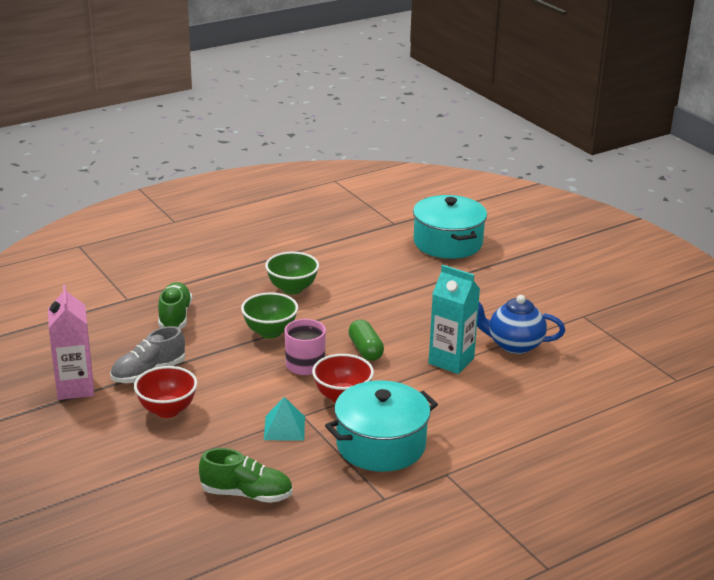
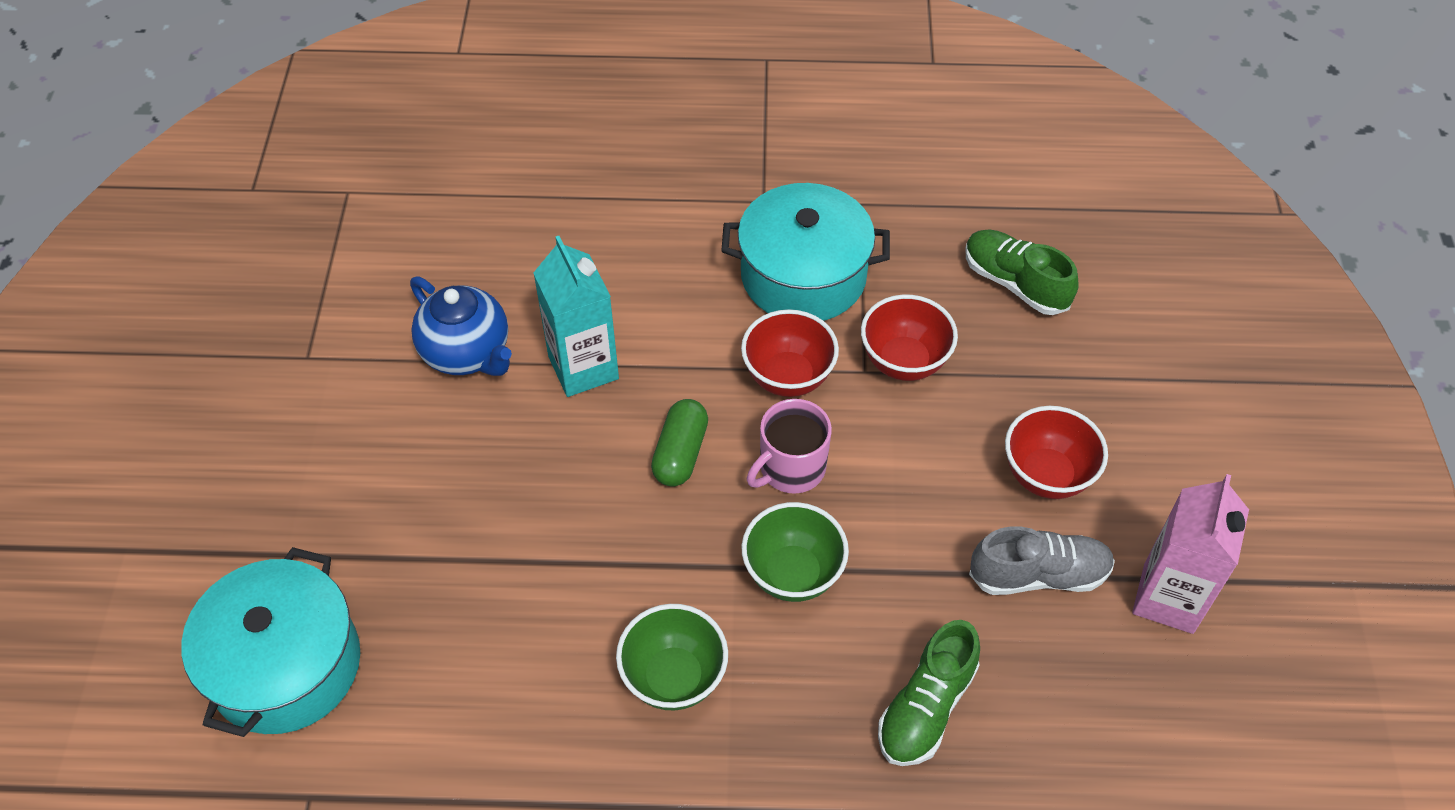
camera: 145 degrees left, 25 degrees up
turquoise pyramid [264,397,305,441] -> red bowl [861,294,958,381]

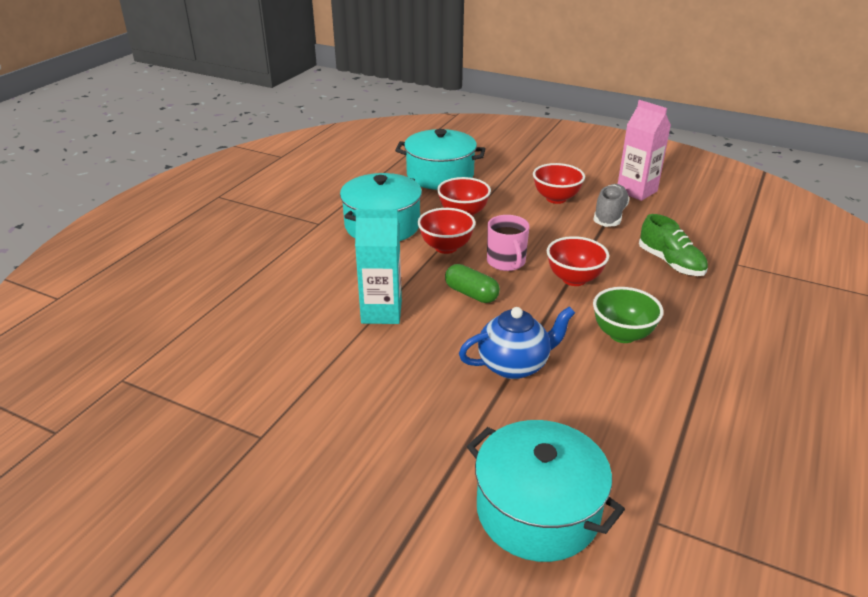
camera: 65 degrees left, 20 degrees down
blue teapot [410,276,512,376] -> blue teapot moved to [459,306,575,379]
green bowl [742,502,849,602] -> red bowl [547,236,609,286]
green shoe [966,230,1079,315] -> turquoise pot [395,129,486,190]

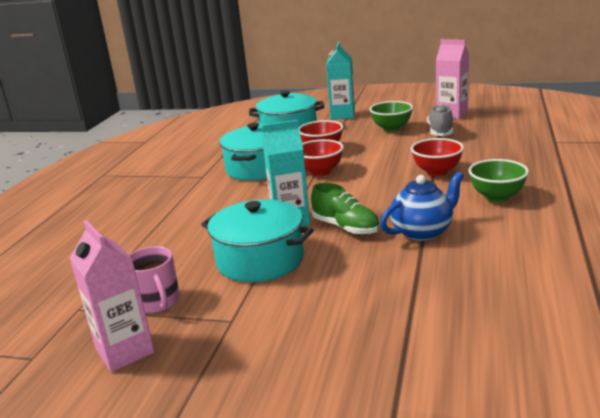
camera: 10 degrees left, 10 degrees down
green capsule [445,264,500,303] -> none
turquoise pot [467,420,625,562] -> turquoise pot moved to [201,199,314,282]
pink mug [487,215,529,271] -> pink mug moved to [129,246,180,313]
red bowl [533,163,585,204] -> green bowl [370,101,413,132]
green shoe [639,214,708,276] -> green shoe moved to [311,183,380,235]
none -> pink carton [69,220,154,372]
none -> turquoise carton [326,42,355,120]

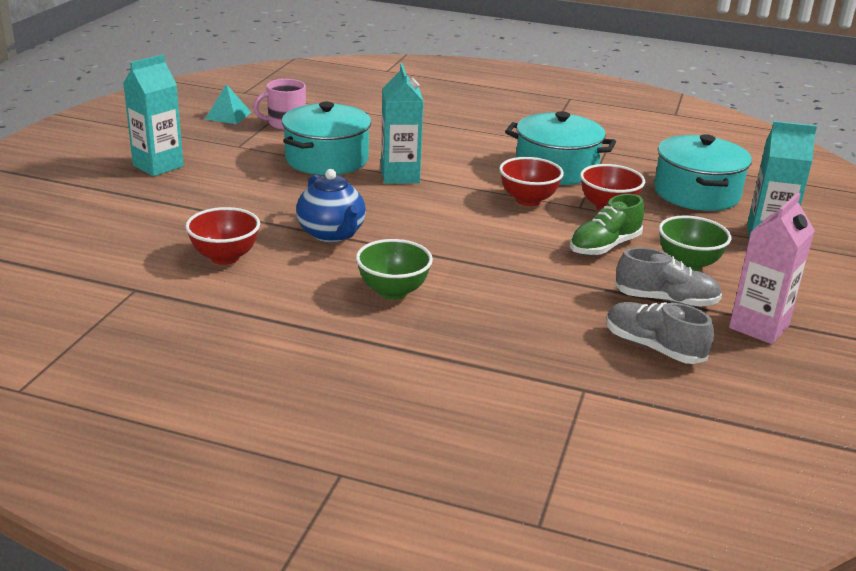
camera: 90 degrees right, 5 degrees up
pink carton [69,220,154,372] -> turquoise pyramid [205,84,251,124]
green shoe [311,183,380,235] -> green shoe moved to [570,194,644,256]
red bowl [411,138,464,177] -> red bowl moved to [185,207,260,265]
none -> turquoise carton [123,54,184,176]
none -> grey shoe [606,302,714,364]

